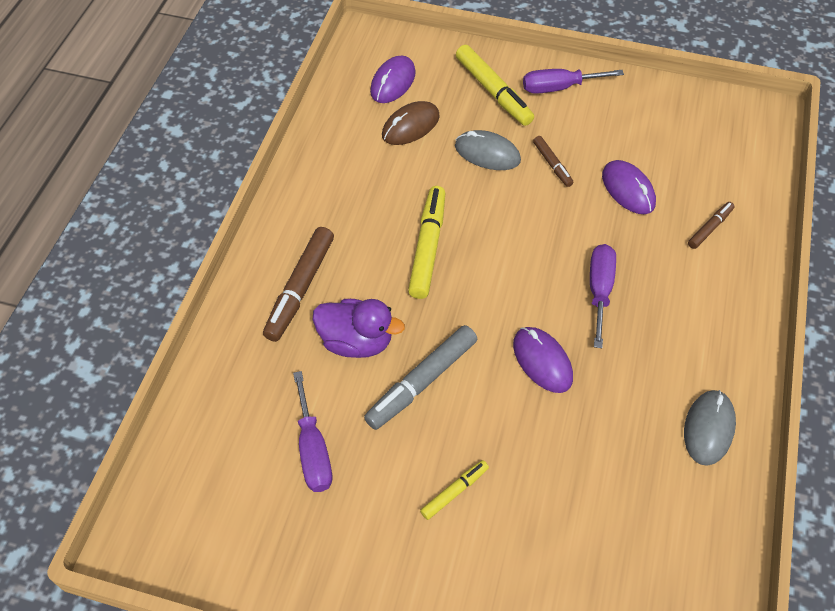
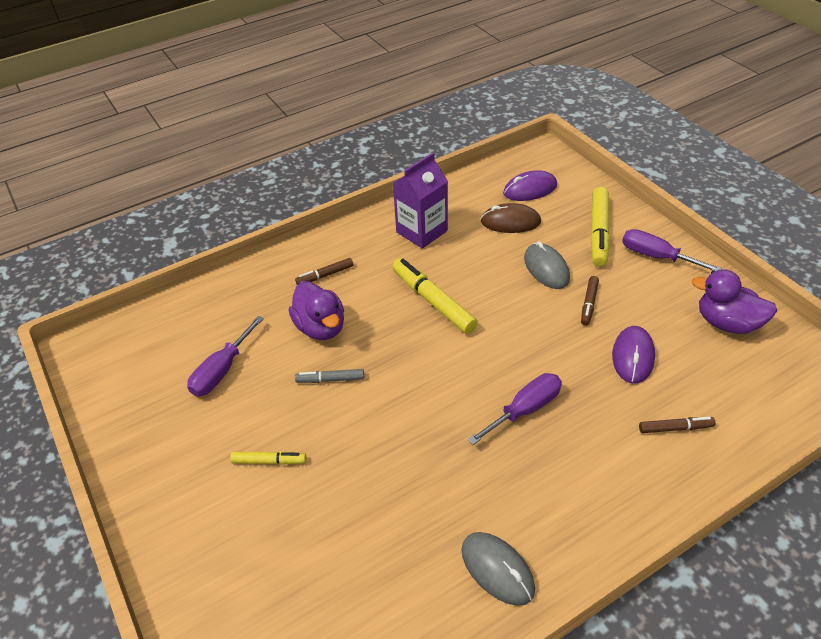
camera: 45 degrees right, 10 degrees down
brown marker [263,227,334,342] -> brown marker [295,258,353,285], size x0.54
grey marker [364,325,477,430] -> grey marker [295,369,364,383], size x0.54
yellow marker [408,186,445,299] -> yellow marker turned 90 degrees counterclockwise [392,259,478,334]
purple mouse [513,327,573,393] -> none
grey mouse [684,390,736,466] -> grey mouse turned 75 degrees clockwise [461,532,535,606]
none -> purple carton [393,153,448,249]
none -> purple duck [692,269,777,334]

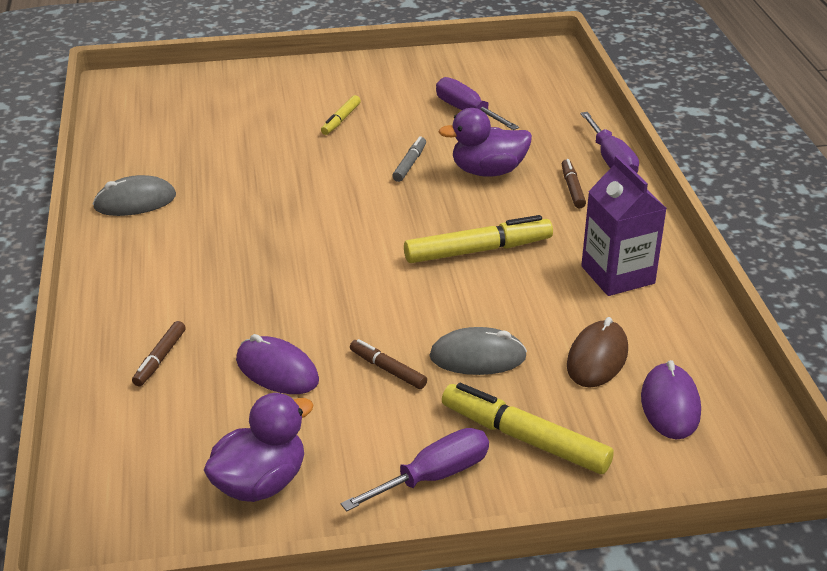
camera: 110 degrees right, 10 degrees down
purple screwdriver [468,373,562,445] -> purple screwdriver moved to [580,112,639,173]

